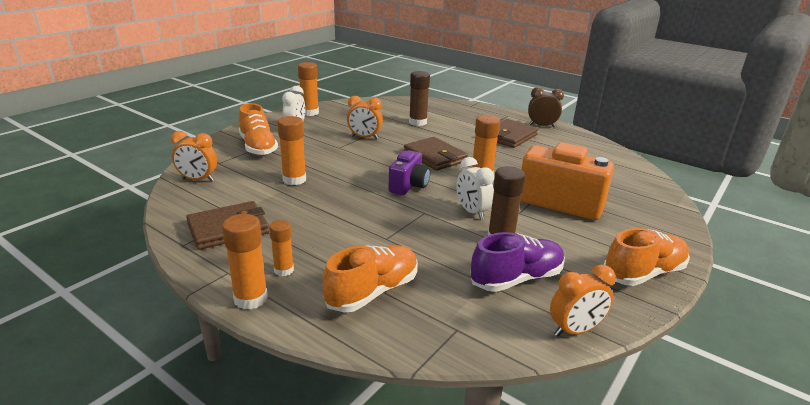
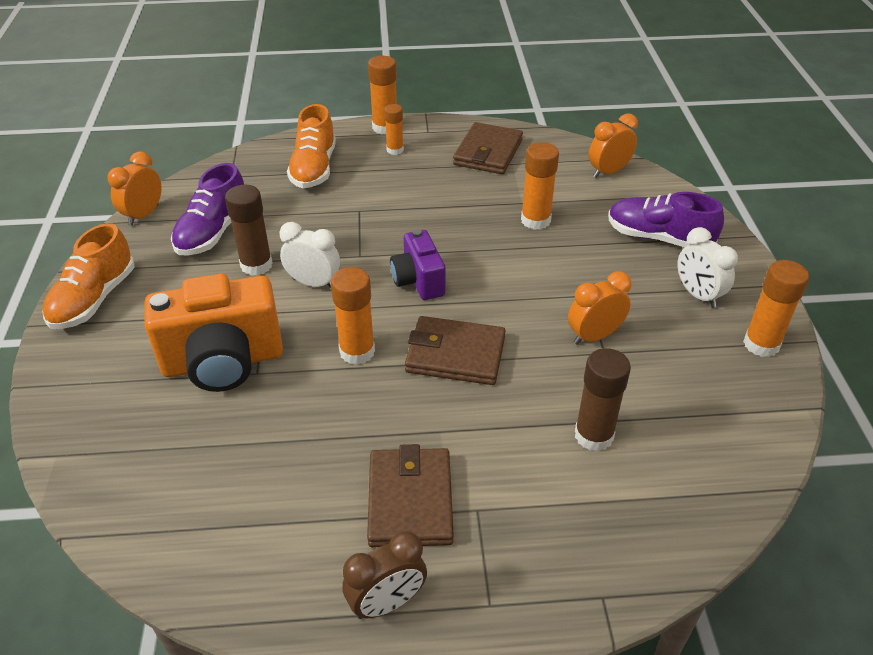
camera: 140 degrees right, 15 degrees up
orange shoe [239,103,278,156] -> purple shoe [608,192,724,247]

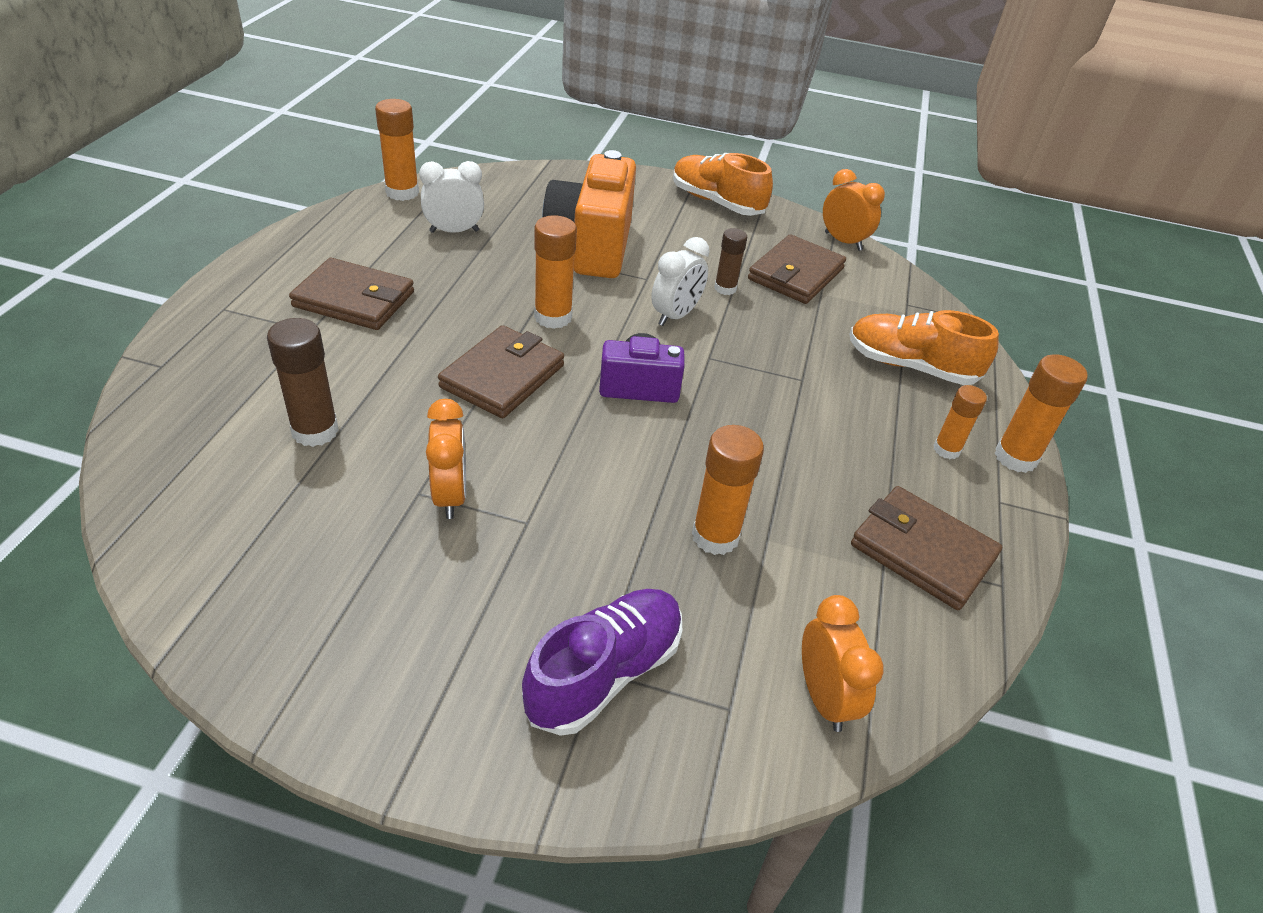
camera: 105 degrees right, 0 degrees up
purple shoe [171,163,244,255] -> brown wallet [748,234,846,304]
brown glue stick [225,185,273,276] -> brown glue stick [714,228,747,295], size x0.64
brown clock [342,531,427,619] -> none
white clock [678,227,738,308] -> white clock moved to [419,161,484,233]
orange glue stick [743,260,809,357] -> orange glue stick moved to [375,99,419,201]

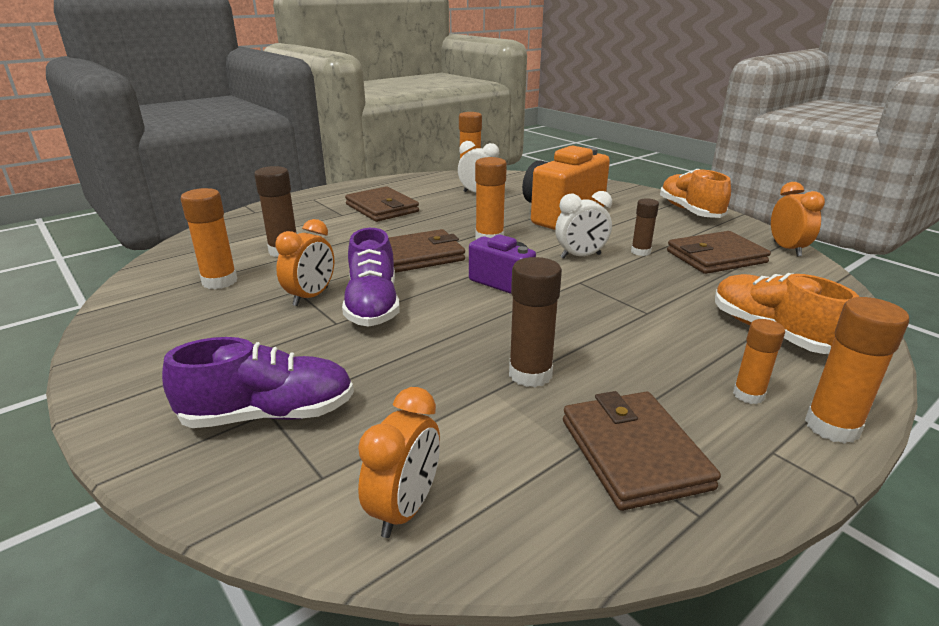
camera: 40 degrees right, 15 degrees down
orange glue stick [692,425,764,555] -> orange glue stick moved to [181,188,237,289]
none -> purple shoe [342,228,400,327]
none -> brown glue stick [509,257,562,387]

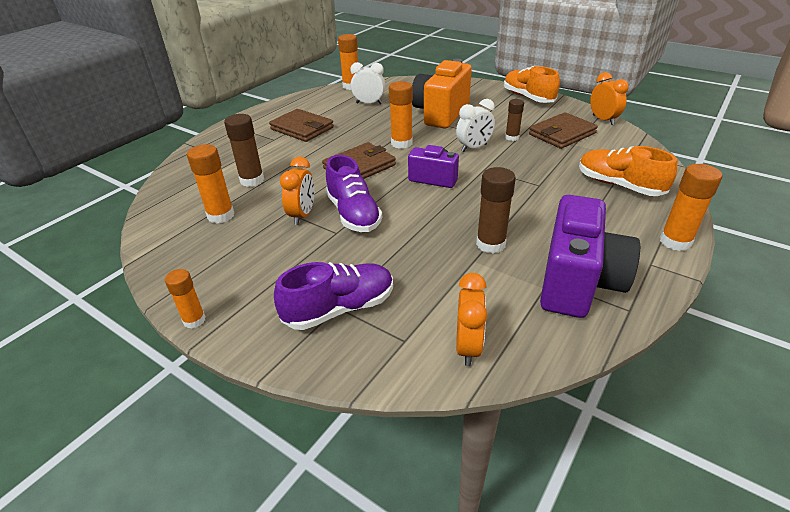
camera: 15 degrees left, 10 degrees up
brown wallet [563,391,721,511] -> purple camera [540,195,640,318]
orange glue stick [733,319,785,404] -> orange glue stick moved to [165,269,206,329]

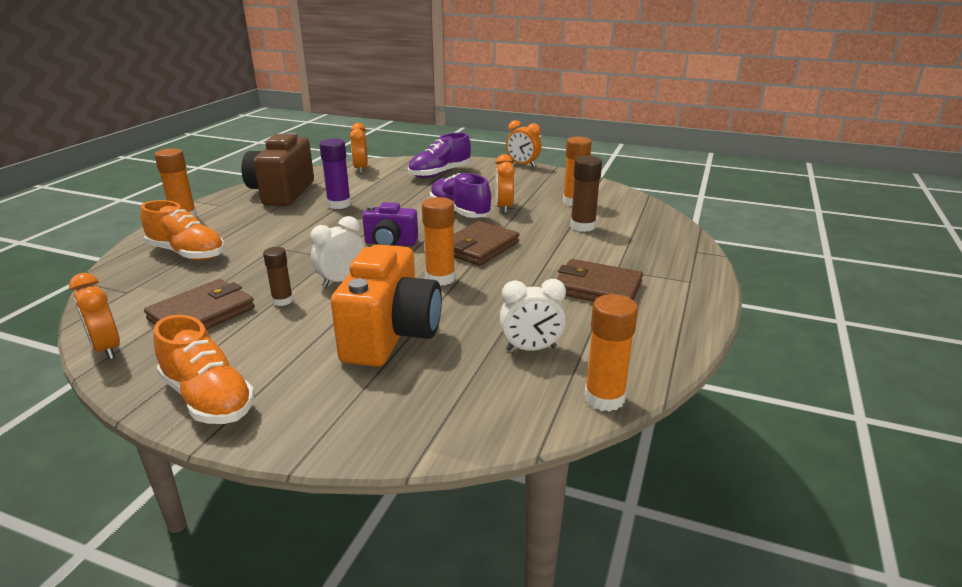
camera: 165 degrees right, 10 degrees down
orange glue stick [165,269,206,329] -> orange clock [506,120,542,167]
brown glue stick [476,167,516,253] -> purple glue stick [319,138,351,209]
purple camera [540,195,640,318] -> brown camera [241,132,314,206]

